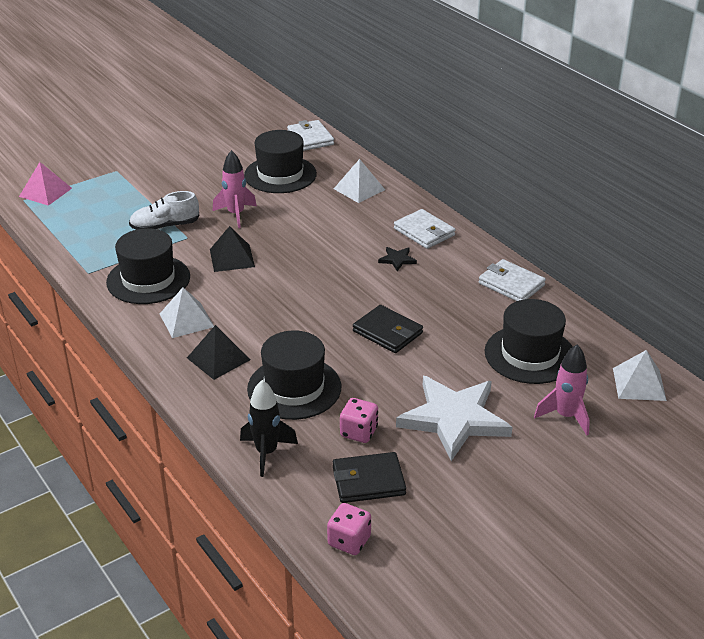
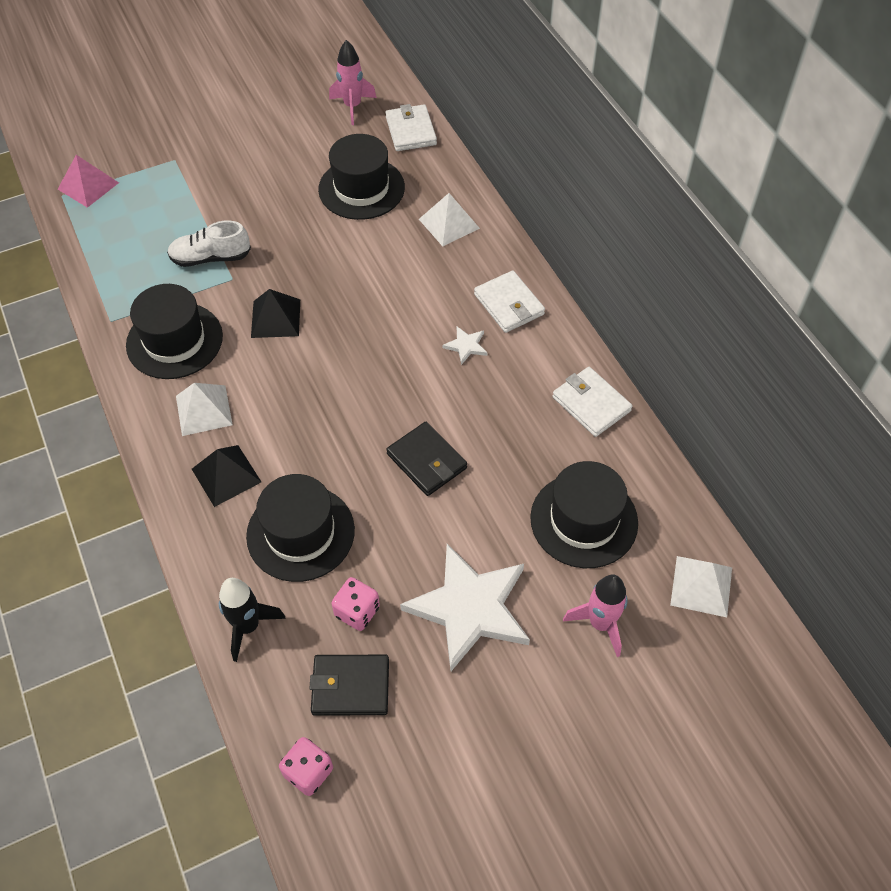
camera: 10 degrees right, 20 degrees up
pink rocket [213,150,257,228] -> pink rocket moved to [329,40,377,125]
black star [378,247,417,271] -> white star [443,327,487,365]

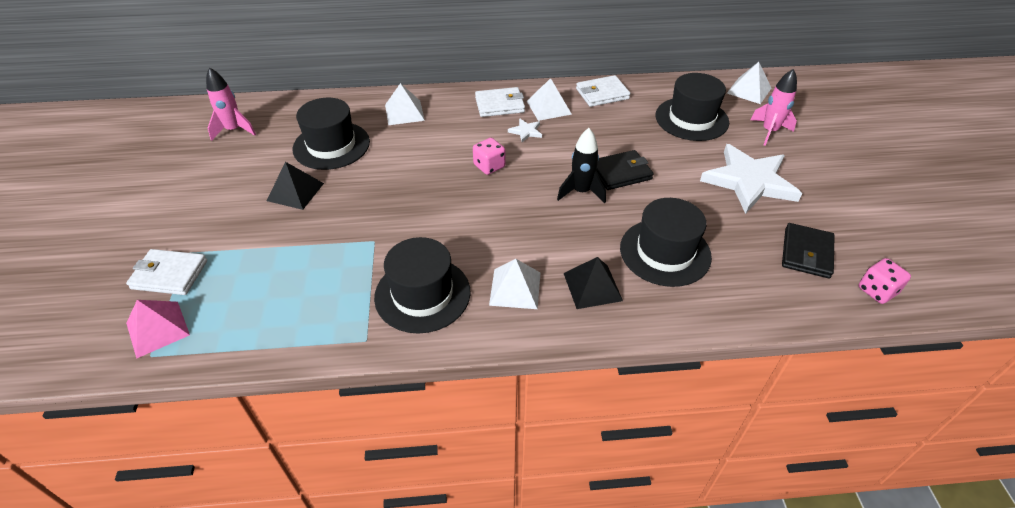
camera: 70 degrees left, 10 degrees down
white shoe [167,220,251,267] -> none
black rocket [219,578,286,662] -> black rocket moved to [557,128,606,203]
black pyramid [251,289,300,338] -> black pyramid moved to [267,162,324,210]
pink dice [331,577,380,631] -> pink dice moved to [473,138,505,175]
white wallet [385,104,437,151] -> white wallet moved to [126,249,207,295]
none -> white pyramid [527,78,572,121]

